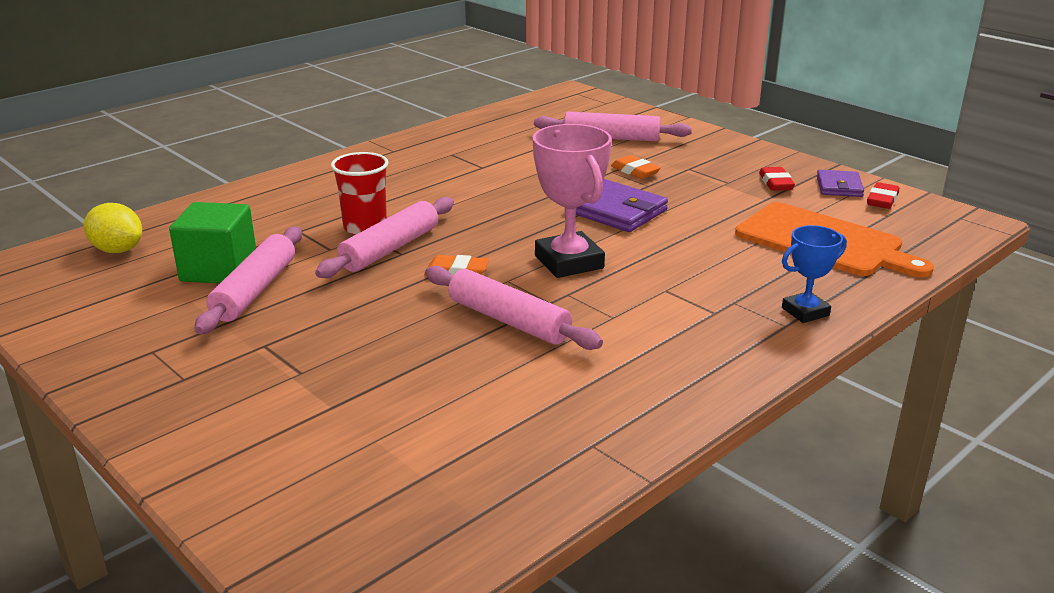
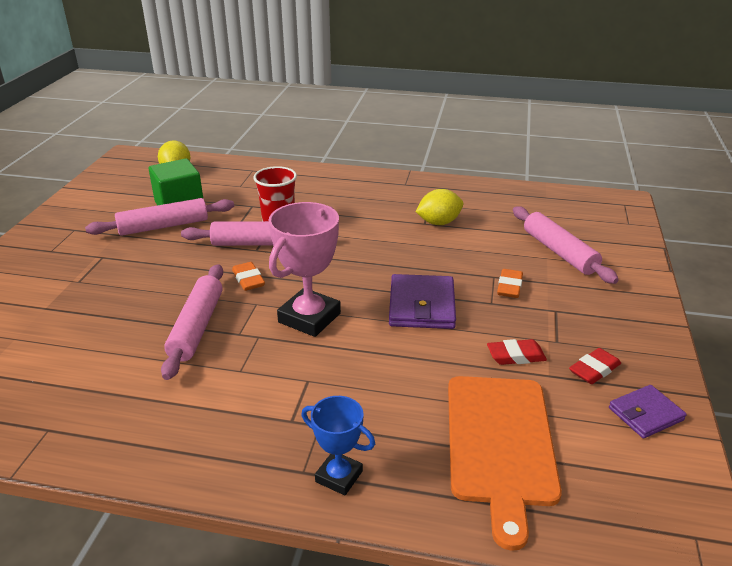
camera: 55 degrees right, 5 degrees up
red eraser [867,182,899,209] -> red eraser moved to [487,339,547,365]
none -> yellow lemon [416,189,463,225]

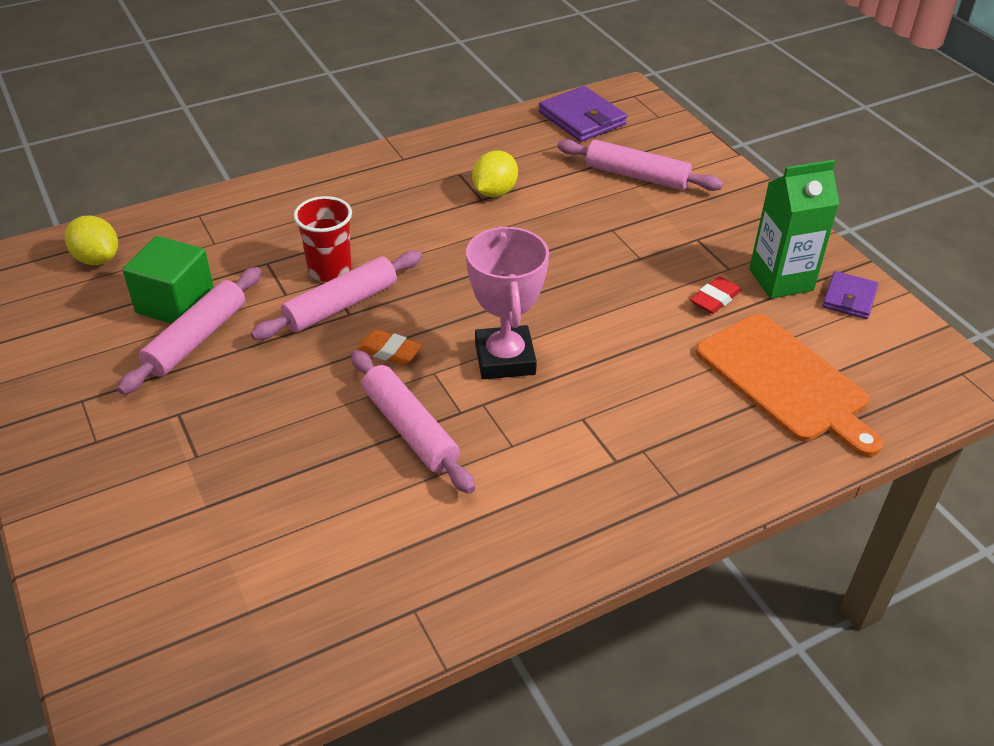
camera: 40 degrees left, 10 degrees up
blue trophy [301,396,375,495] -> none
purple wallet [389,274,456,329] -> purple wallet moved to [539,86,627,142]
orange eraser [497,269,523,298] -> none
red eraser [569,348,621,384] -> green carton [749,160,839,299]

